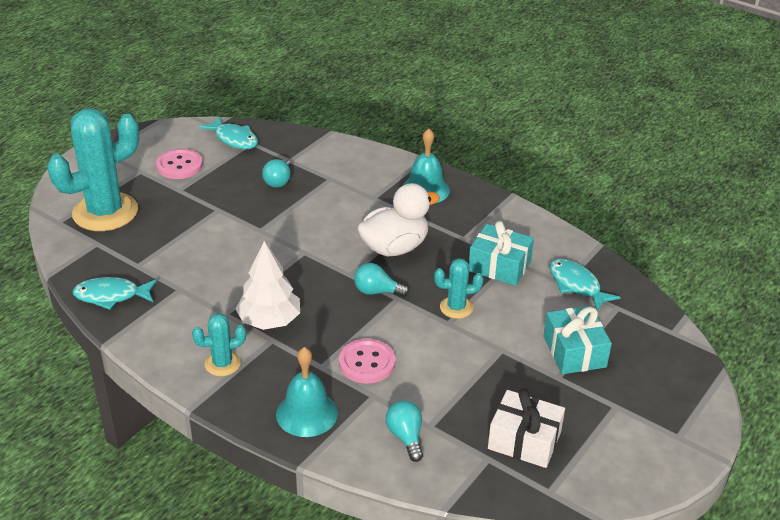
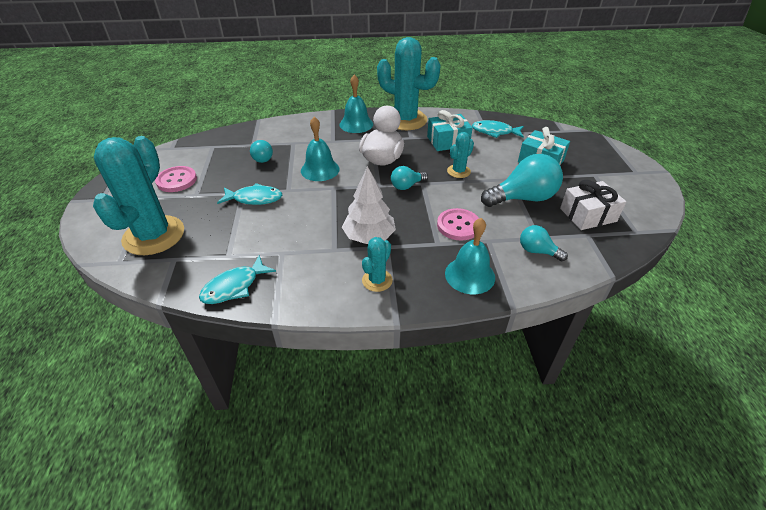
camera: 40 degrees left, 5 degrees up
turquoise fish [199,116,258,149] -> turquoise fish moved to [217,183,282,205]
none -> turquoise bell [301,117,340,181]
none -> turquoise cactus [377,37,441,130]
none -> turquoise light bulb [481,154,563,207]

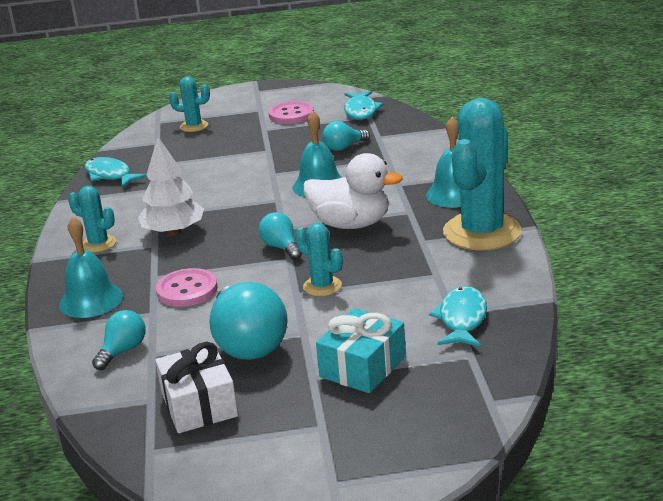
camera: 90 degrees right, 15 degrees down
turquoise cactus [93,136,184,255] -> turquoise cactus [169,76,210,132], size x0.47
turquoise fish [217,183,282,205] -> turquoise fish moved to [344,91,383,120]
turquoise gift [427,110,473,151] -> none

